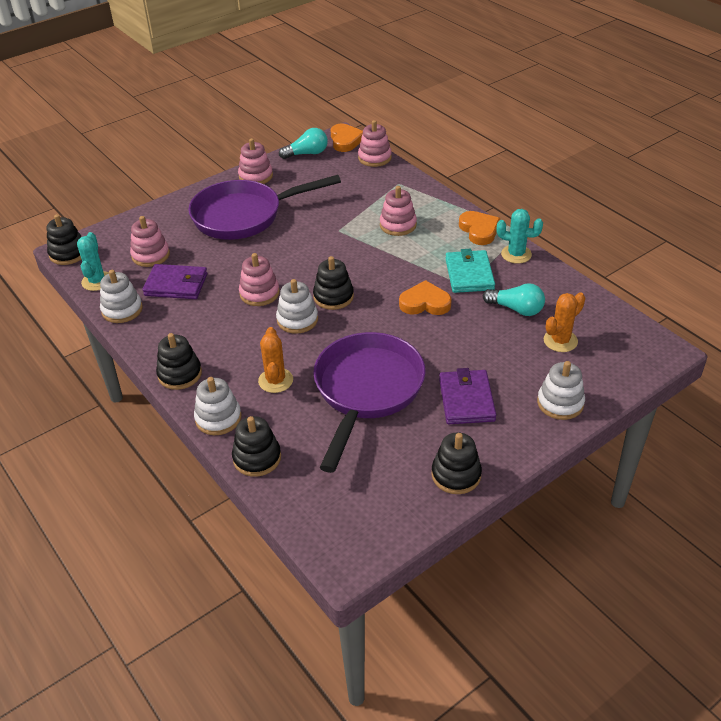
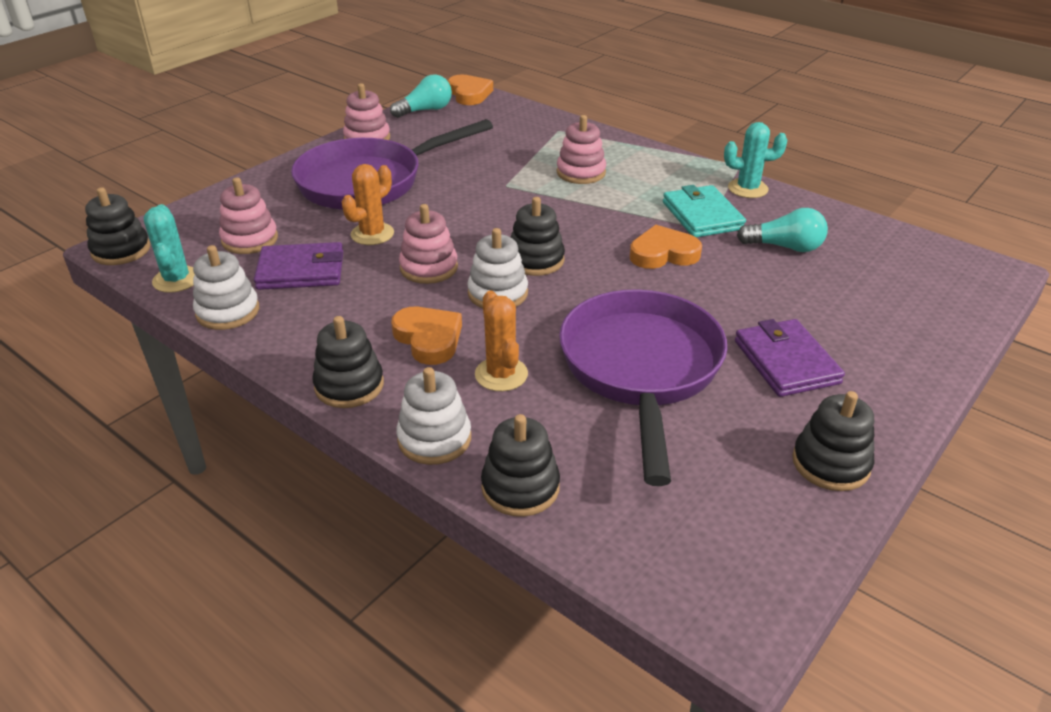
camera: 15 degrees left, 5 degrees down
pink stacking toy [358,120,392,167] -> none
orange heart [459,211,500,245] -> orange heart moved to [391,307,462,365]
white stacking toy [537,361,585,420] -> none
orange cactus [544,292,585,352] -> orange cactus moved to [342,164,394,245]

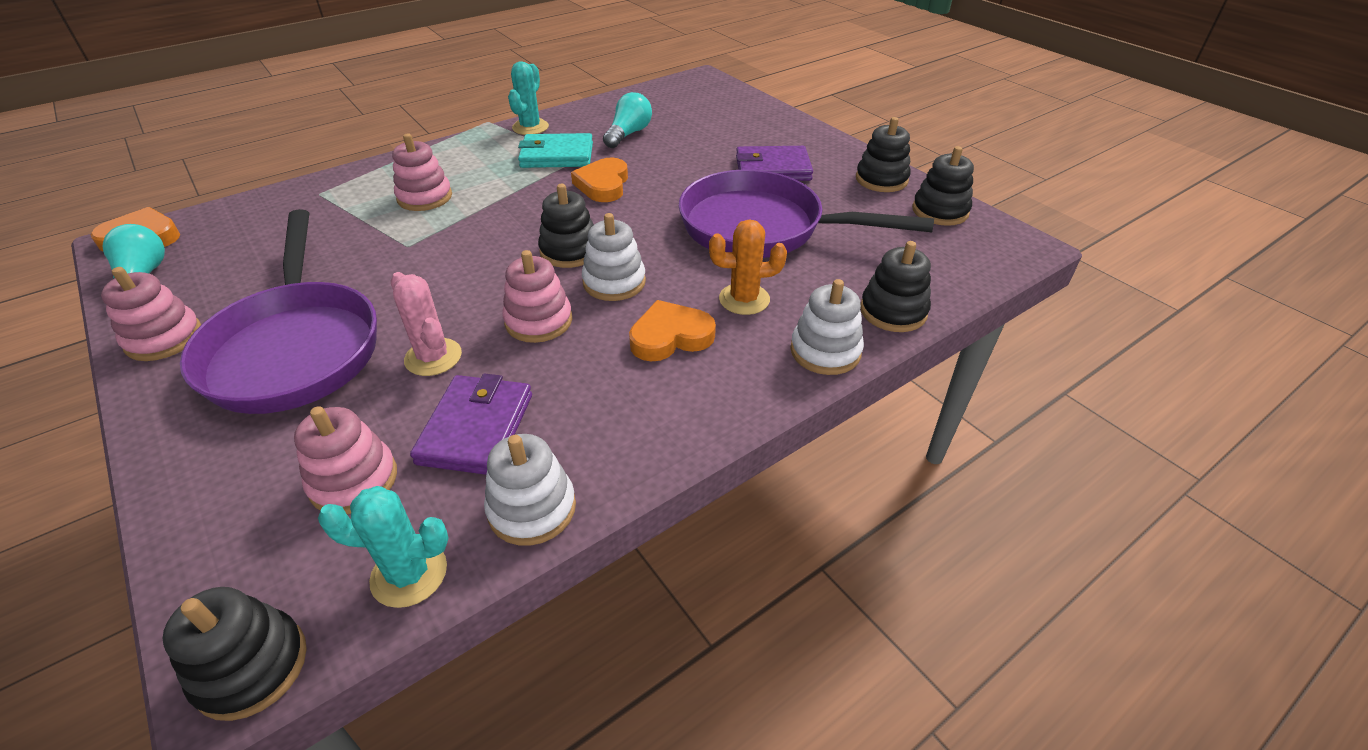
camera: 75 degrees left, 5 degrees up
black stacking toy [312,316,384,408] -> black stacking toy moved to [912,146,974,226]
orange cactus [342,164,394,245] -> pink cactus [391,272,462,376]

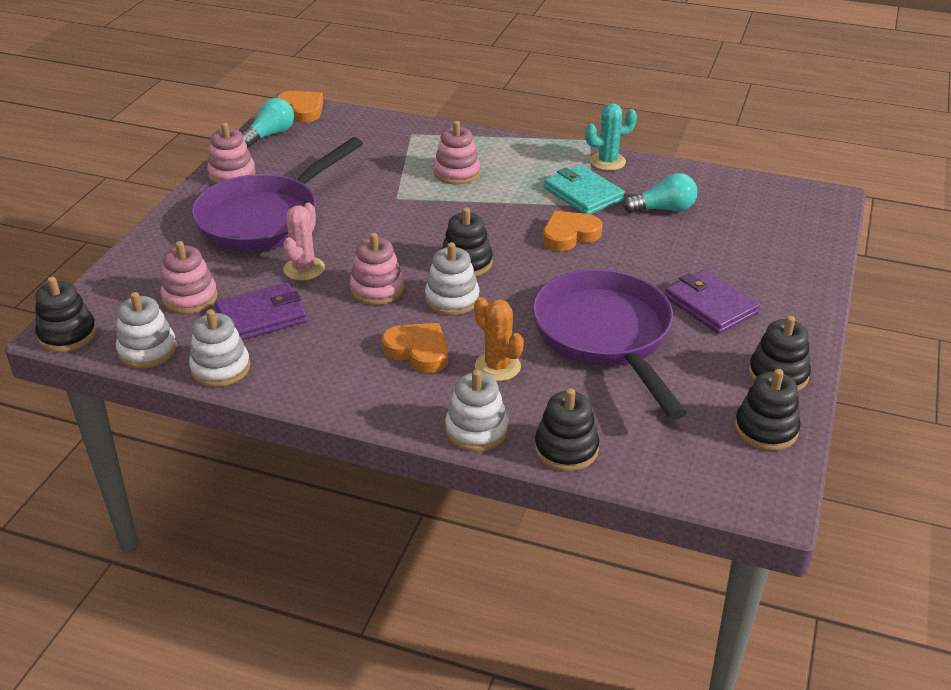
camera: 55 degrees right, 5 degrees down
turquoise cactus [318,486,449,608] -> white stacking toy [116,292,177,368]

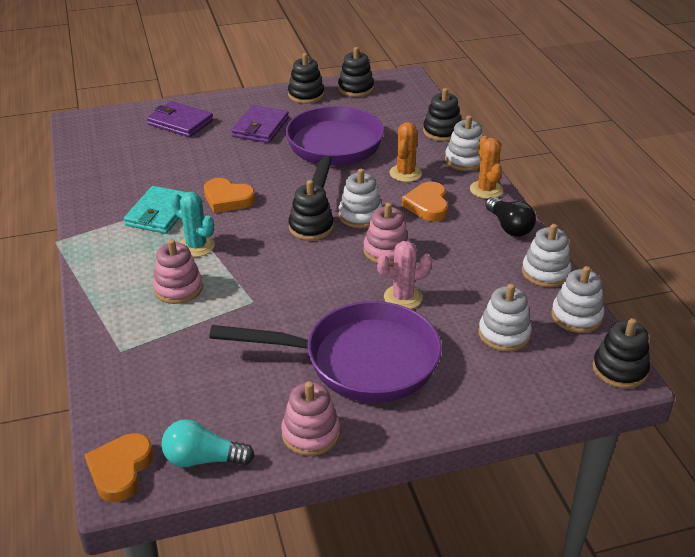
camera: 125 degrees left, 0 degrees up
pink stacking toy [161,241,218,314] -> white stacking toy [478,284,532,352]
purple wallet [215,283,307,340] -> purple wallet moved to [147,101,213,137]
purple pan [532,269,687,420] -> purple pan turned 150 degrees clockwise [286,106,384,188]
turquoise cactus [585,103,637,171] -> turquoise cactus moved to [170,192,215,257]
turquoise light bulb [623,173,698,213] -> none
none -> orange cactus [470,136,503,199]
none -> black light bulb [485,197,536,237]

